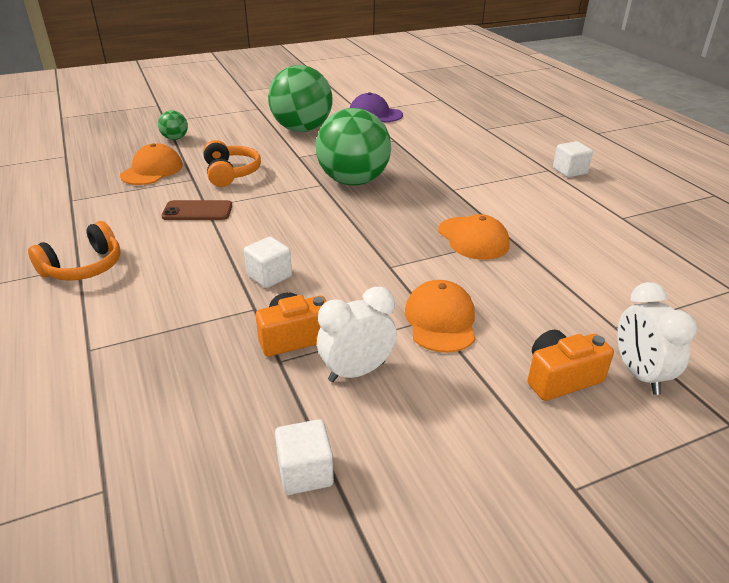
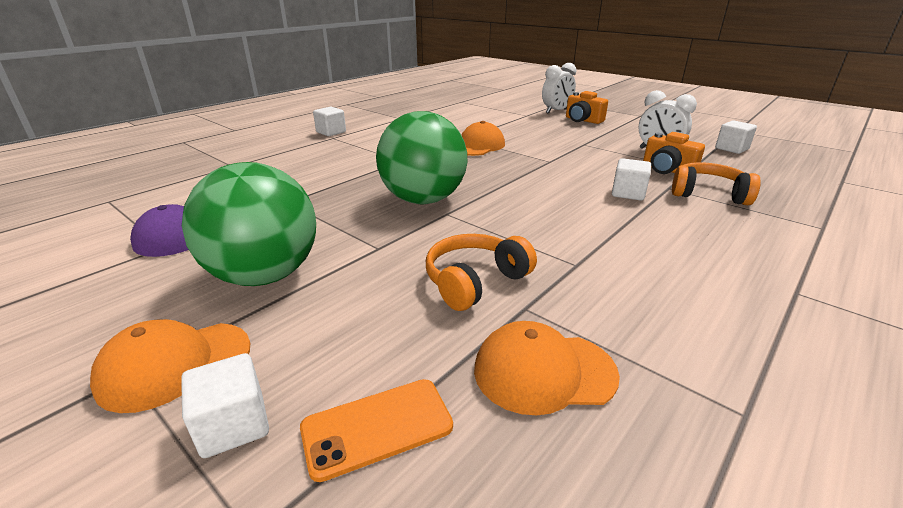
camera: 115 degrees left, 5 degrees down
orange headphones [28,221,121,281] -> orange headphones moved to [672,162,761,205]
green ball [158,110,188,140] -> orange phone [300,379,453,482]
brown phone [161,200,232,220] -> none
orange cap [405,280,476,353] -> orange cap moved to [90,319,250,413]
none -> white cube [181,353,269,458]

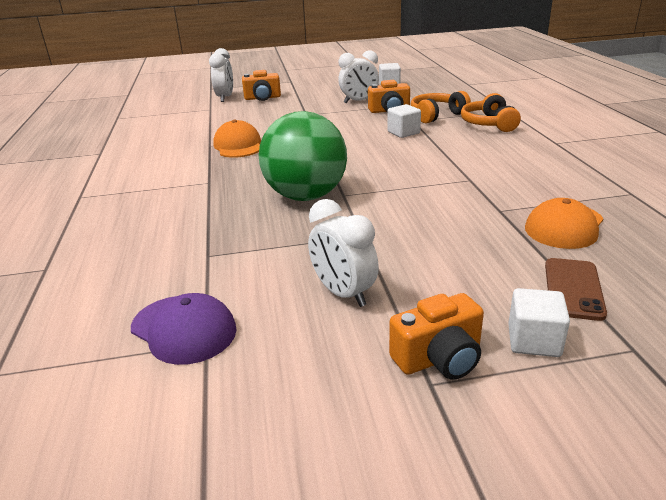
camera: 50 degrees left, 0 degrees up
orange cap [90,319,250,413] -> orange camera [389,293,484,380]
green ball [182,162,316,286] -> white clock [308,199,379,307]
orange phone [300,379,453,482] -> brown phone [545,258,607,321]
white cube [313,107,346,136] -> none
orange headphones [426,234,537,311] -> orange headphones moved to [461,93,521,132]

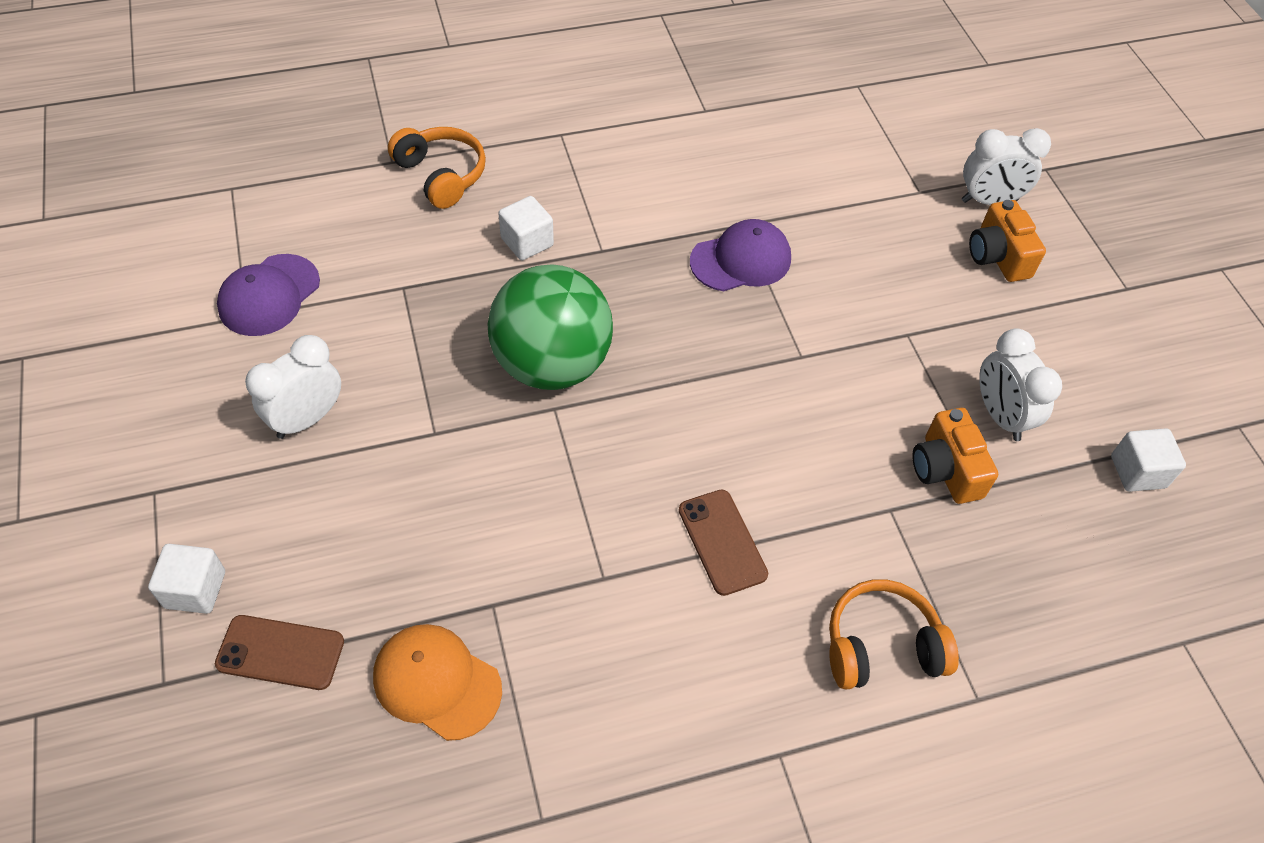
camera: 80 degrees right, 25 degrees up
orange cap [213,120,261,158] -> purple cap [690,219,791,291]
white cube [387,104,421,138] -> white cube moved to [498,196,554,260]
orange camera [389,293,484,380] -> none
orange headphones [411,91,471,123] -> orange headphones moved to [388,127,486,209]
none -> brown phone [679,490,768,596]

